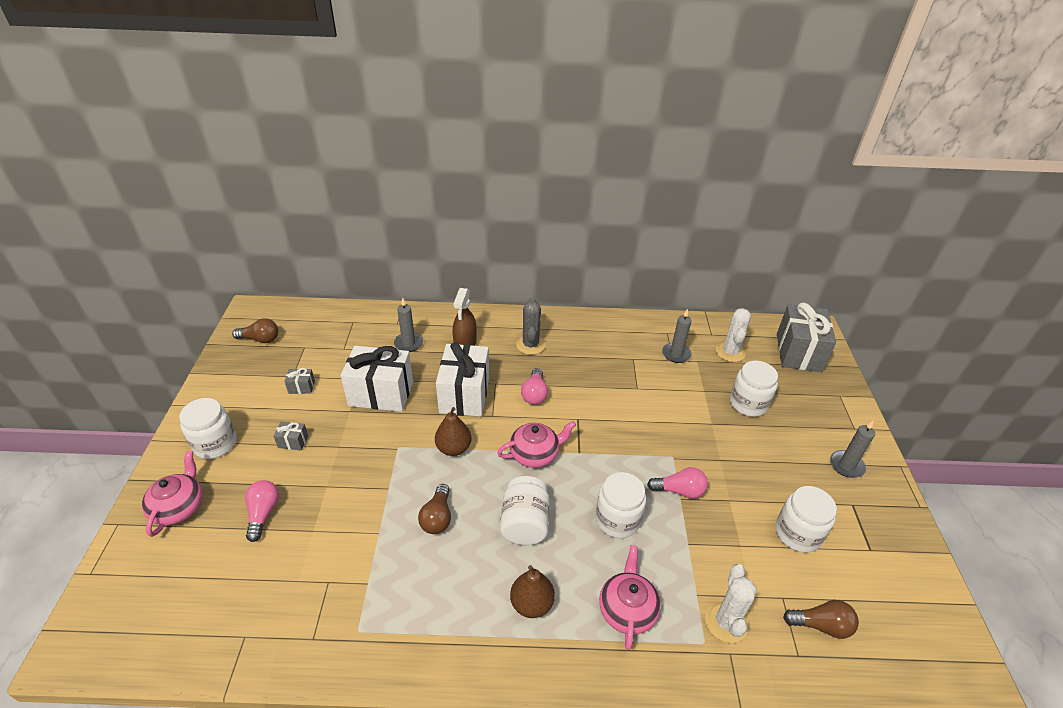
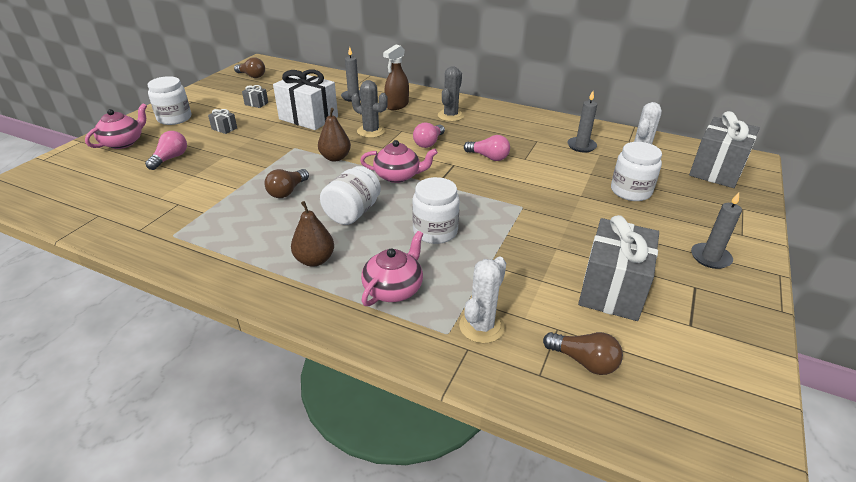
camera: 25 degrees right, 5 degrees down
white gift [436,342,489,417] -> grey cactus [351,80,388,138]
pink light bulb [647,467,708,498] -> pink light bulb moved to [464,135,510,161]
white jar [775,486,837,553] -> grey gift [578,215,659,321]

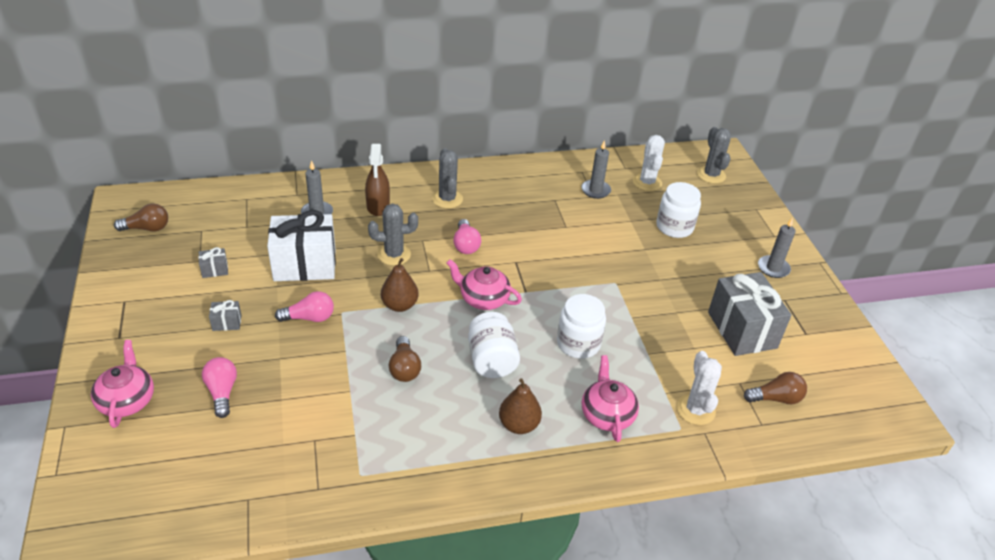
camera: 40 degrees left, 5 degrees up
white jar [148,76,191,125] -> none
pink teapot [360,140,438,183] -> pink teapot turned 120 degrees counterclockwise [447,259,522,310]
pink light bulb [464,135,510,161] -> pink light bulb moved to [275,291,334,322]
grey gift [689,111,760,188] -> grey cactus [697,127,731,184]

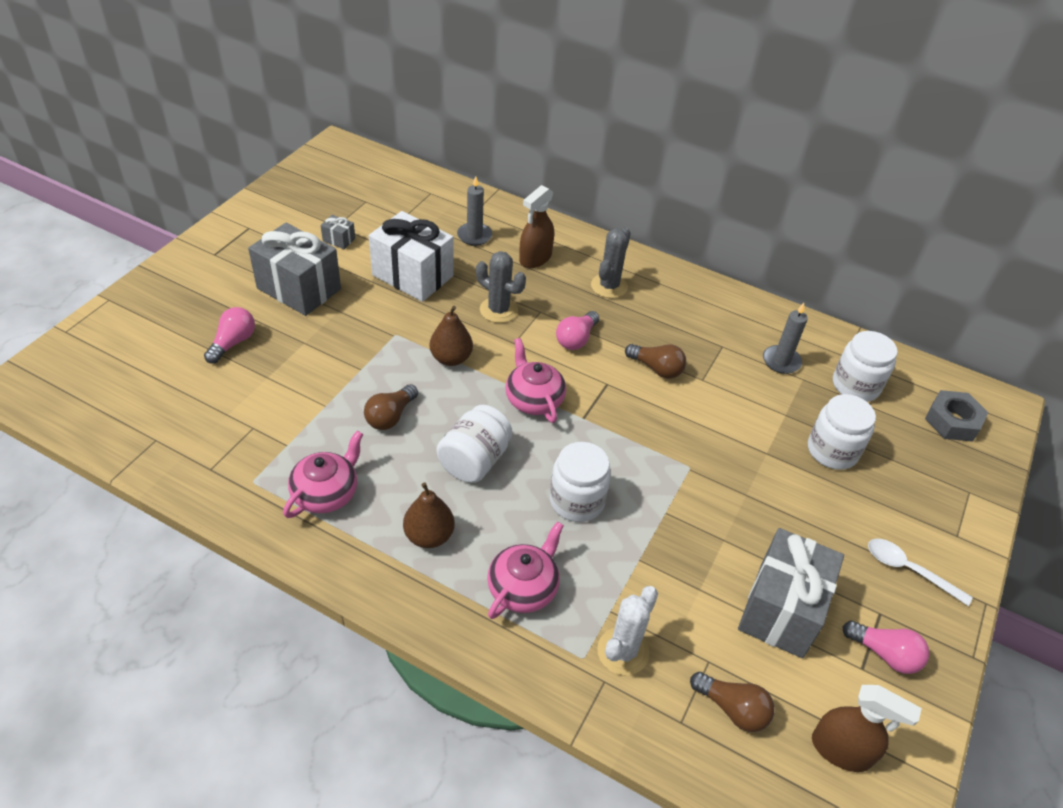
camera: 40 degrees right, 5 degrees up
pink teapot [91,340,154,428] -> pink teapot moved to [283,431,363,518]
brown light bulb [114,203,168,232] -> brown light bulb moved to [625,344,686,379]
grey gift [209,300,241,331] -> grey gift [248,223,341,316], size x2.43
pink light bulb [275,291,334,322] -> pink light bulb moved to [842,621,929,674]
white cactus [633,135,665,191] -> white jar [833,331,898,402]
grey cactus [697,127,731,184] -> grey nut [925,390,989,442]
grey candle [758,218,796,278] -> white spoon [868,539,973,606]
none -> brown spray bottle [812,685,922,772]

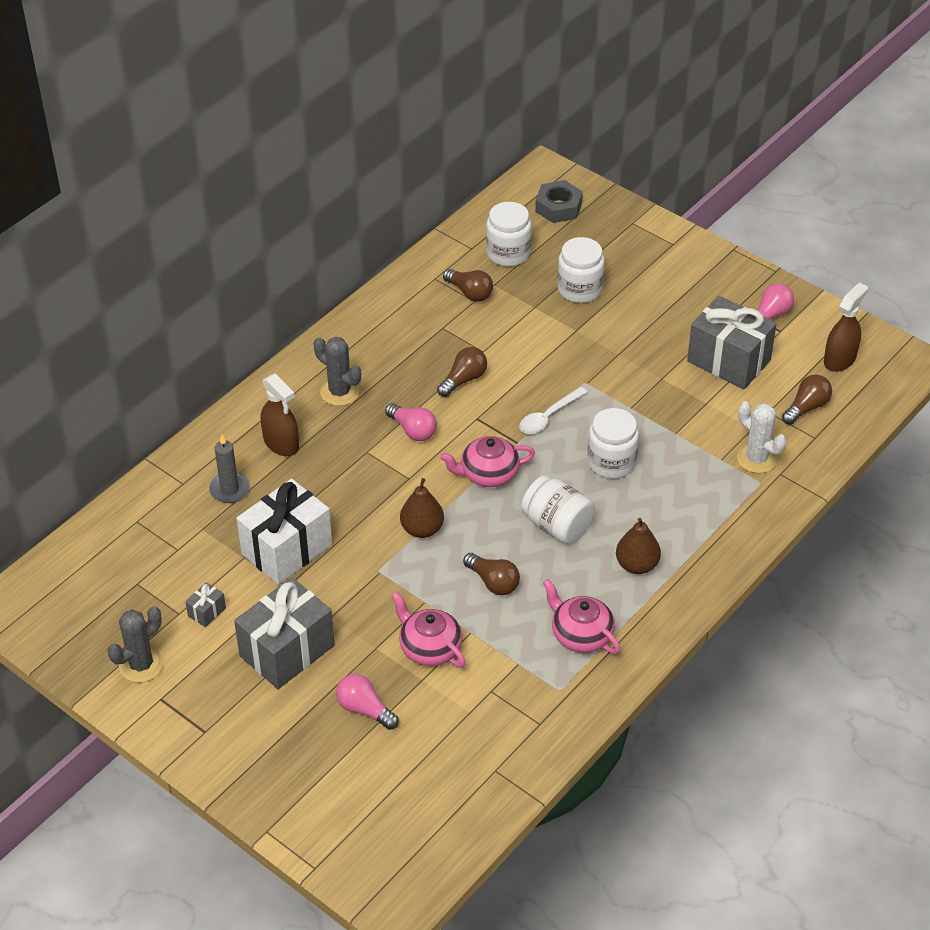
camera: 75 degrees left, 0 degrees up
grey cactus [476,251,526,323] -> grey cactus moved to [107,606,163,683]
pink teapot [487,521,564,619] -> pink teapot moved to [391,592,466,668]
grey candle [763,303,808,374] -> brown light bulb [443,269,493,302]
white spoon [868,539,973,606] -> white spoon moved to [519,387,587,434]

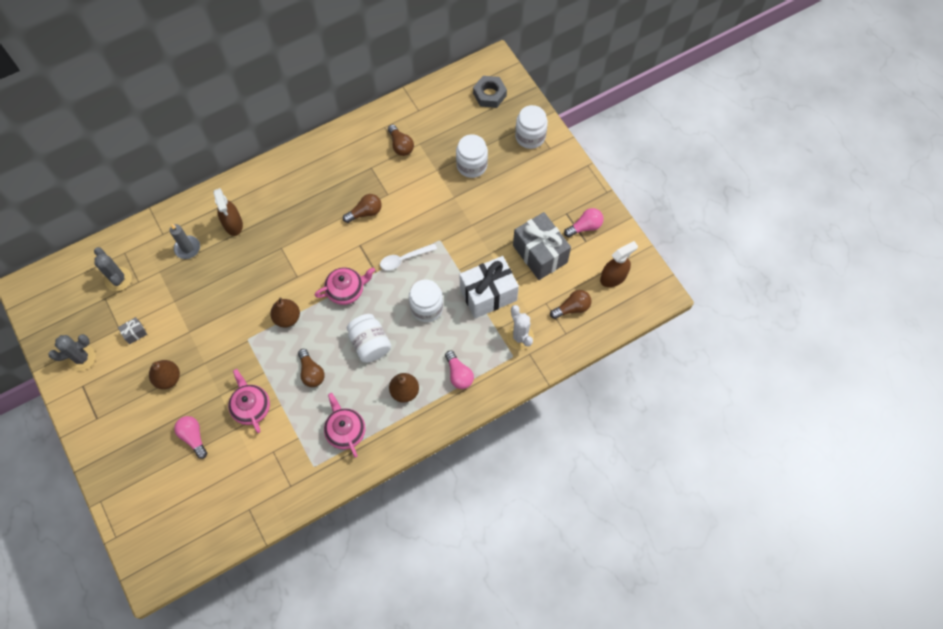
camera: 20 degrees right, 20 degrees up
grey gift [234,577,335,689] -> brown pear [149,360,180,389]
white gift [236,479,332,585] -> white gift moved to [459,256,519,319]
grey cactus [314,337,361,406] -> grey cactus moved to [94,247,132,291]
pink light bulb [385,403,437,441] -> pink light bulb moved to [445,351,474,389]
pink teapot [440,436,535,487] -> pink teapot turned 150 degrees clockwise [315,267,375,305]
white jar [486,202,532,267] -> white jar moved to [515,105,548,149]

